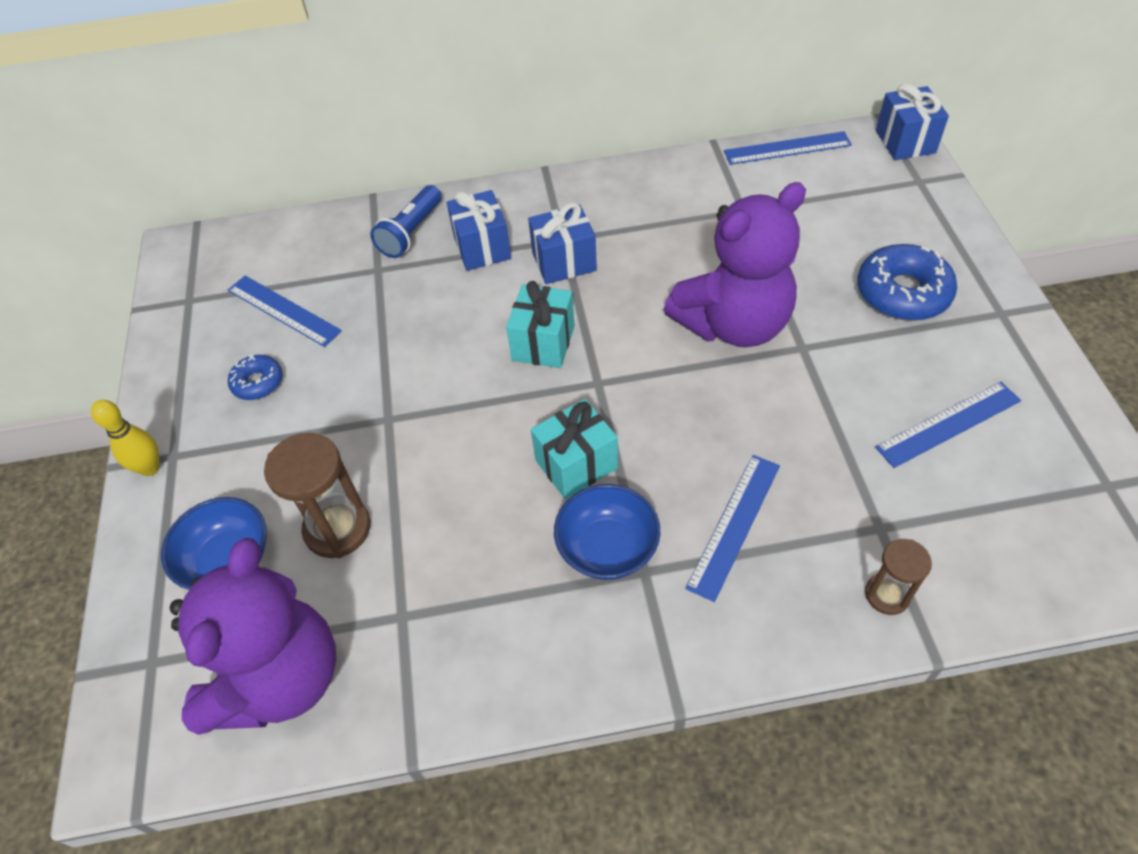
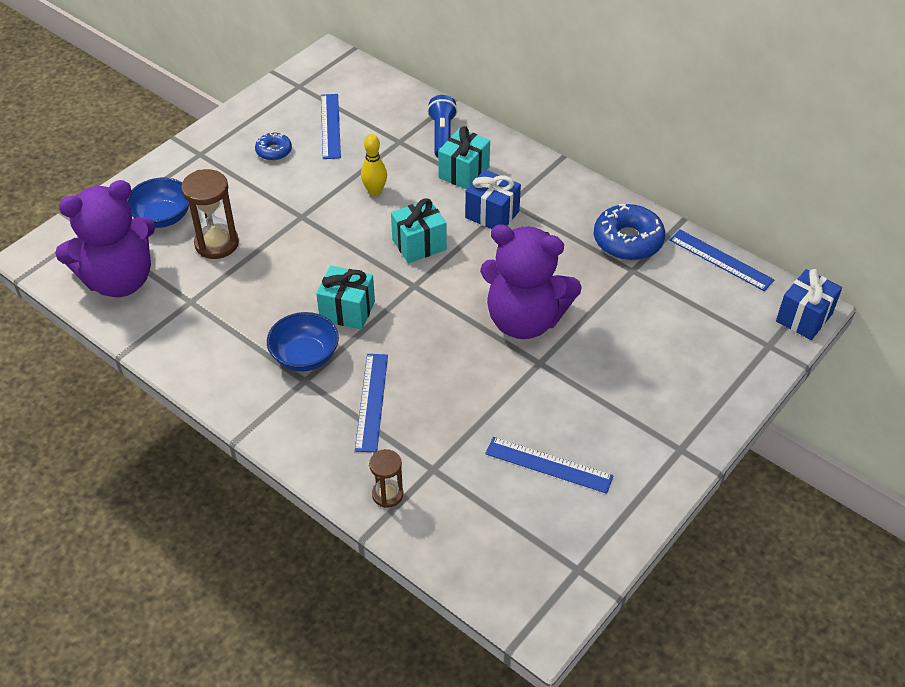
camera: 45 degrees right, 5 degrees down
yellow bowling pin [91,400,160,476] -> yellow bowling pin moved to [361,134,387,196]
blue flashlight [370,185,442,258] -> blue flashlight turned 105 degrees clockwise [427,95,457,157]
blue gift [447,190,511,271] -> turquoise gift [438,126,490,189]
blue ruler [686,455,780,602] -> blue ruler turned 75 degrees counterclockwise [355,354,388,452]
blue donut [857,244,957,321] -> blue donut moved to [594,204,665,260]

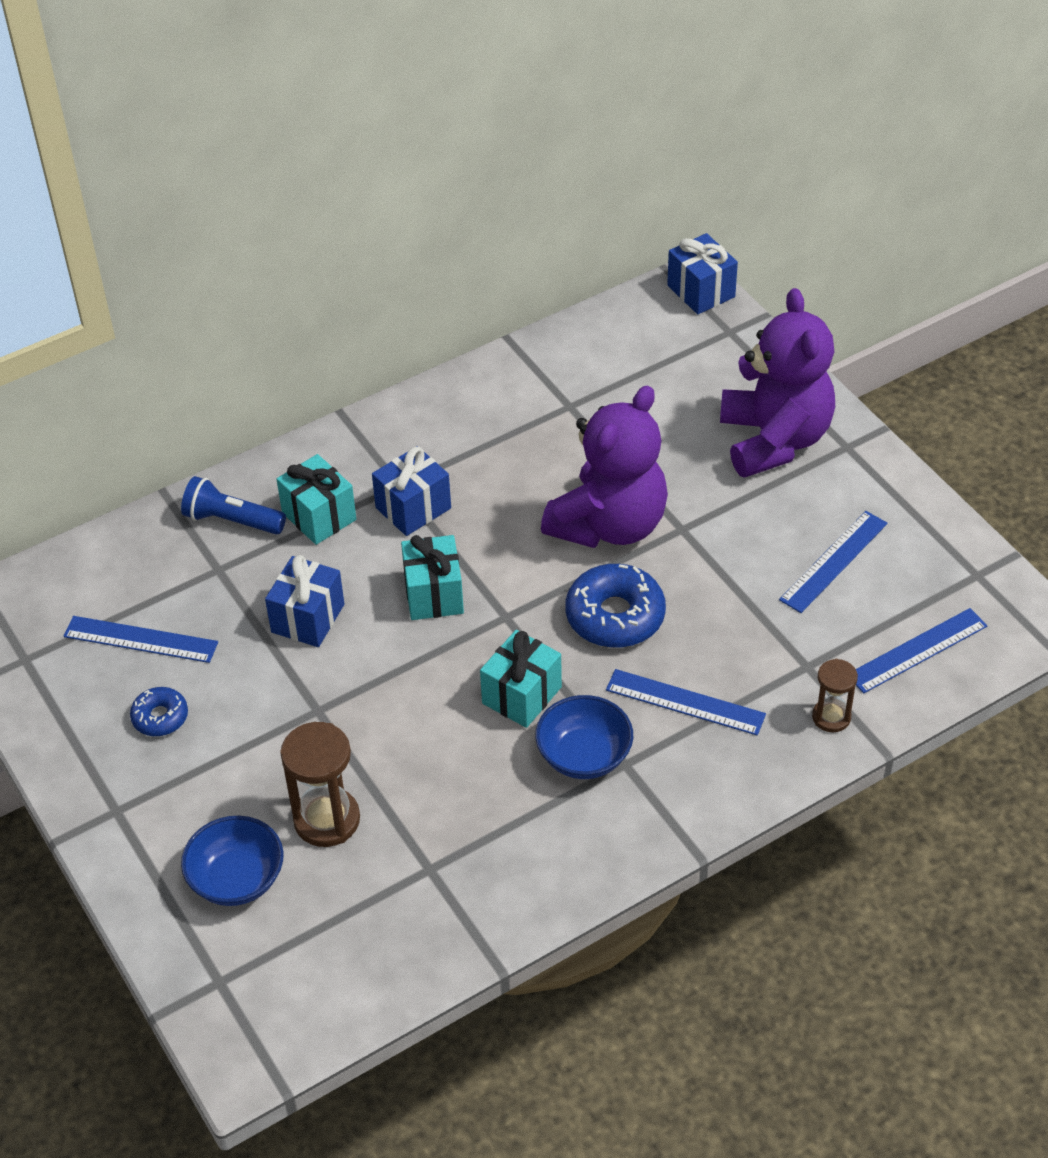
camera: 70 degrees left, 0 degrees up
purple teddy bear [55,180,155,297] -> purple teddy bear moved to [720,288,835,478]
yellow bowling pin [361,134,387,196] -> blue gift [265,555,344,647]
blue donut [594,204,665,260] -> blue donut moved to [566,564,666,648]
blue ruler [669,229,775,291] -> blue ruler moved to [856,608,988,693]

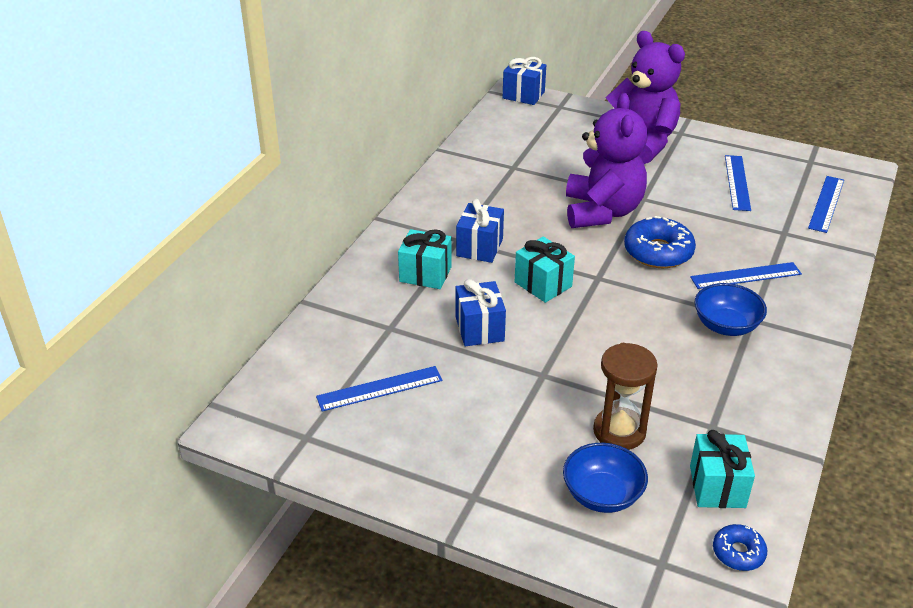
camera: 35 degrees left, 10 degrees down
blue donut [130,687,188,736] -> blue donut moved to [713,524,767,571]
blue flashlight [181,476,286,534] -> none
turquoise gift [480,630,562,728] -> turquoise gift moved to [690,430,755,508]
brown hourglass [812,659,858,732] -> none

